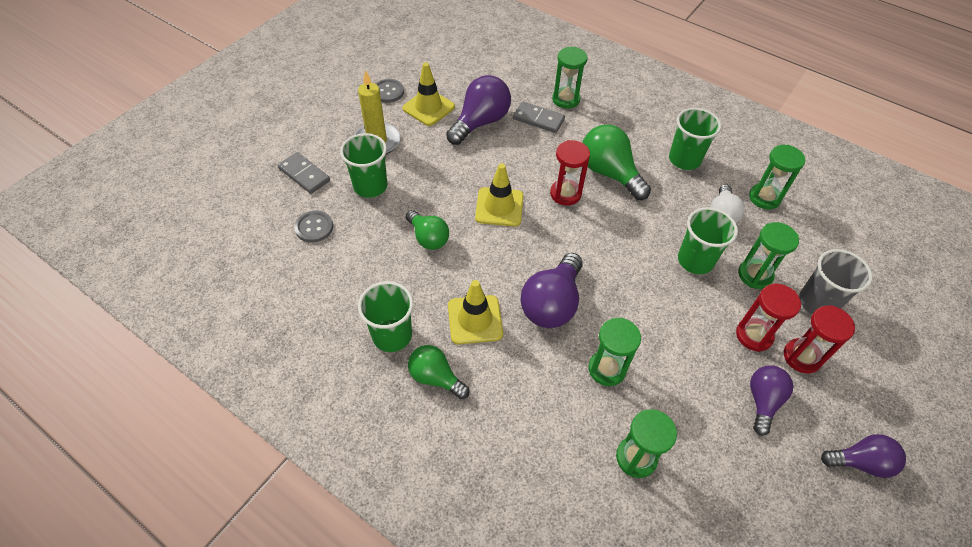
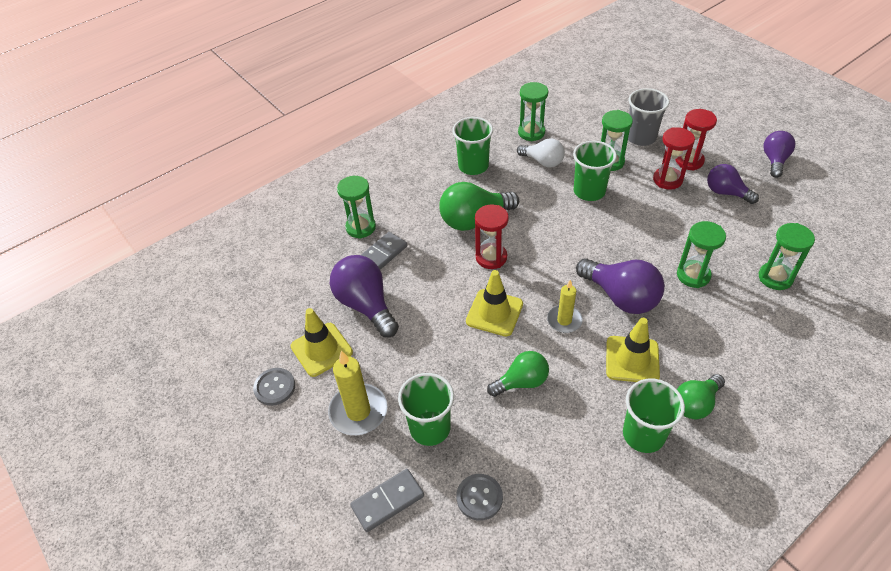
camera: 70 degrees left, 5 degrees down
none -> yellow candle [547,280,583,333]

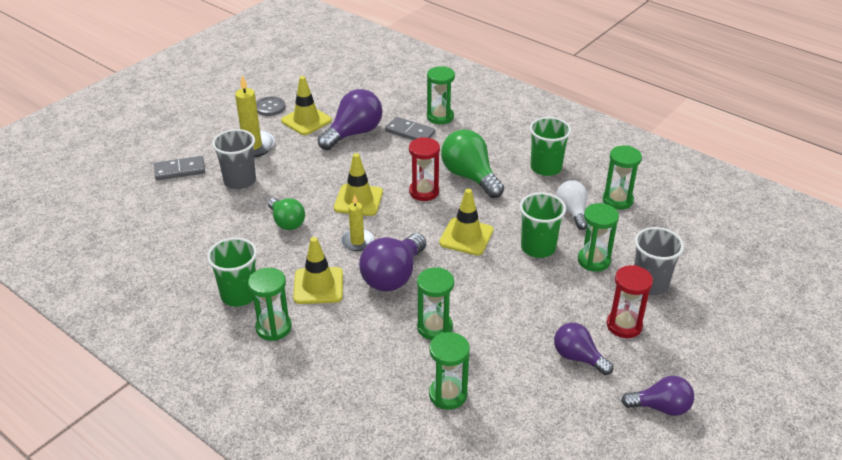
camera: 75 degrees right, 10 degrees down
grey domino [350,469,424,532] -> grey domino turned 60 degrees counterclockwise [154,156,205,180]
green cup [398,373,454,446] -> grey cup [212,129,256,189]
grey button [456,474,503,521] -> none
white light bulb [517,138,565,168] -> white light bulb turned 150 degrees clockwise [556,180,588,230]
red hourglass [653,127,695,190] -> none
green light bulb [677,374,725,419] -> green hourglass [248,268,292,341]
purple light bulb [707,164,759,204] -> purple light bulb turned 75 degrees counterclockwise [554,323,613,375]
none -> yellow traffic cone [439,189,494,255]

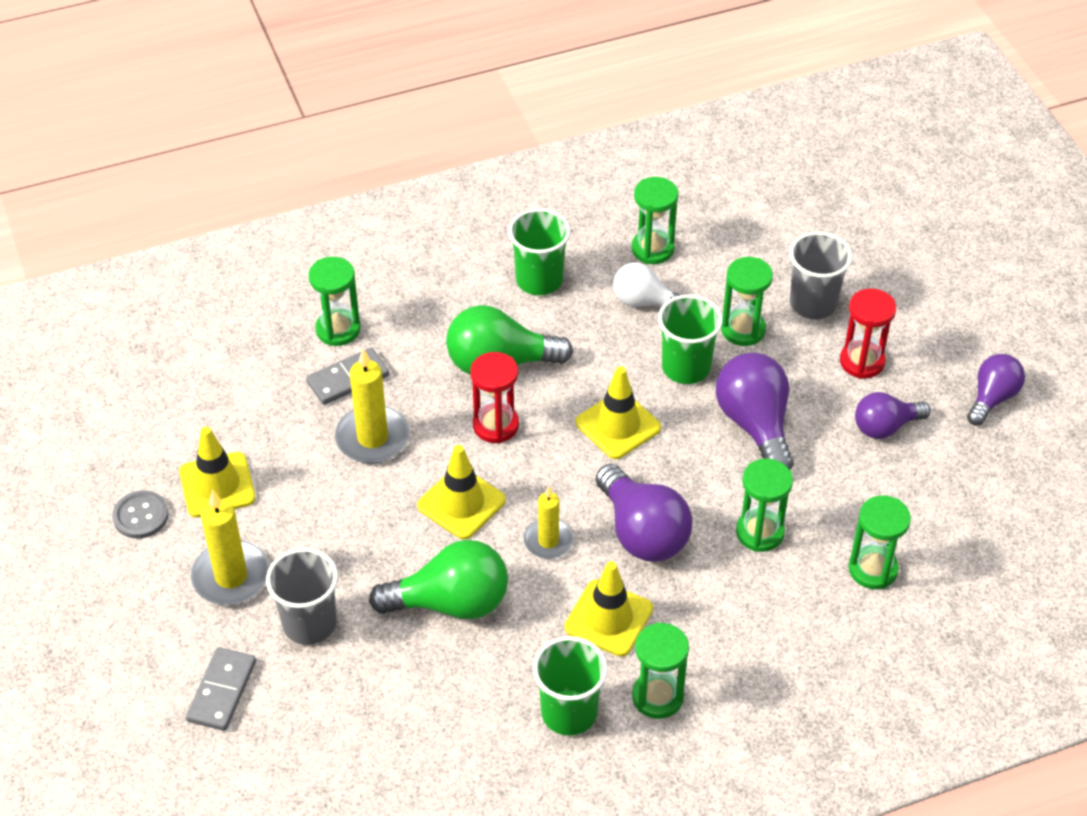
camera: 60 degrees left, 10 degrees up
green light bulb [268,198,305,230] -> green light bulb [369,540,508,619], size x1.57
purple light bulb [318,89,382,150] -> purple light bulb moved to [716,352,793,470]
none -> yellow candle [335,349,410,463]

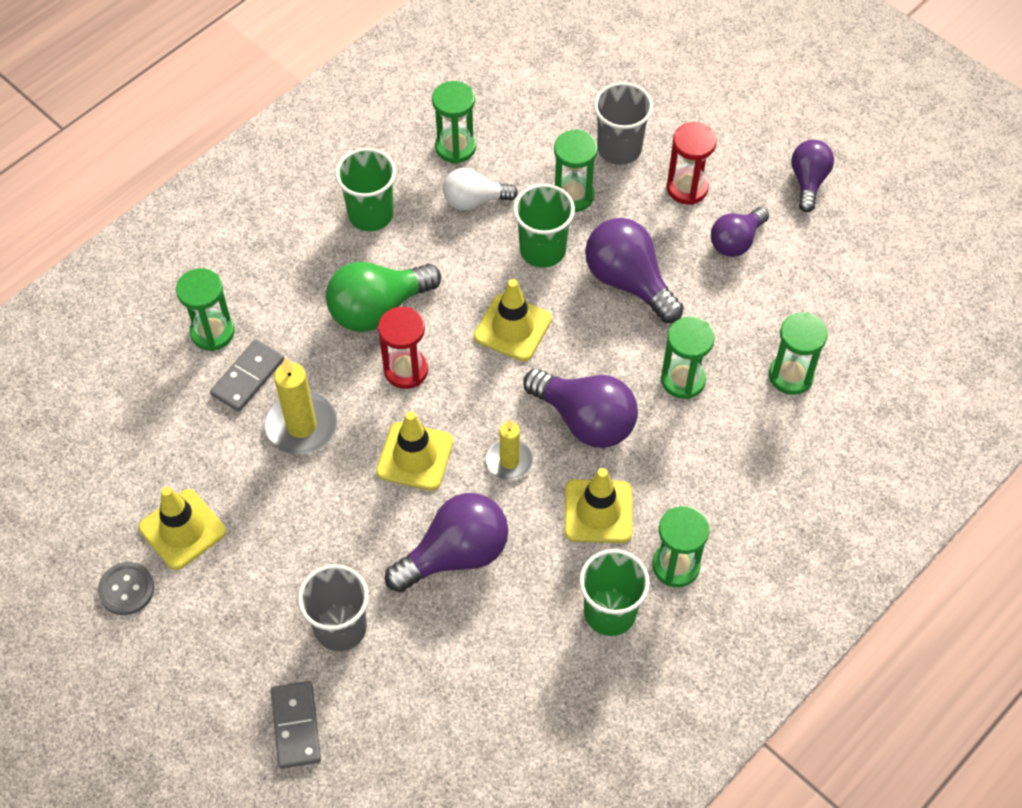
camera: 25 degrees left, 10 degrees up
yellow candle [191,490,270,605] -> none
green light bulb [369,540,508,619] -> purple light bulb [385,493,508,592]

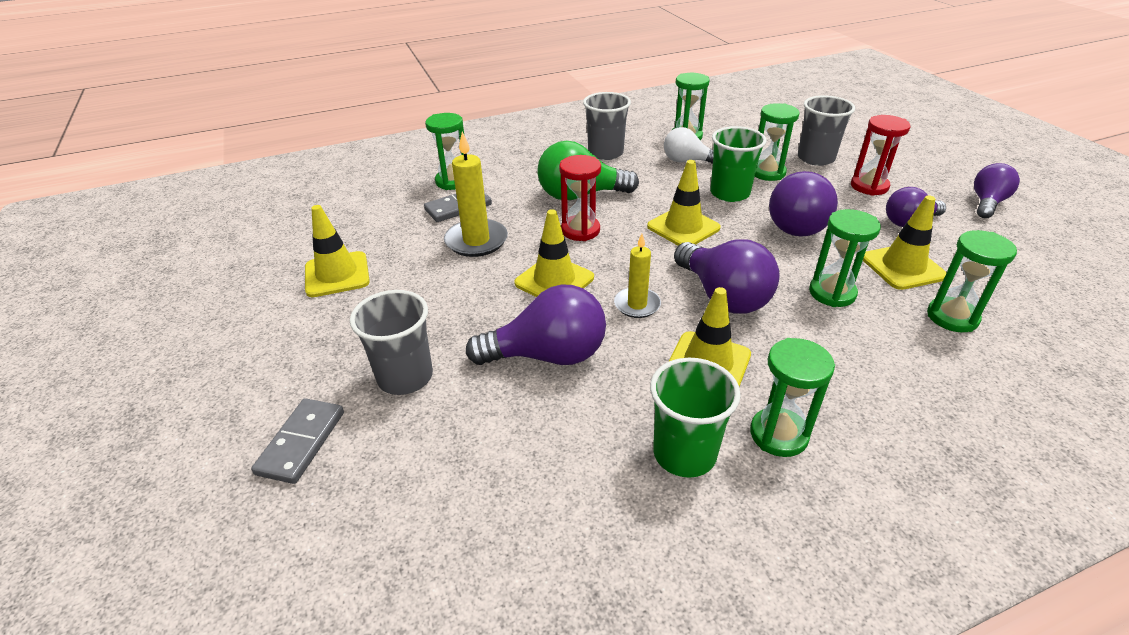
camera: 25 degrees right, 20 degrees down
grey button [98,562,154,615] -> none
green cup [335,148,396,231] -> grey cup [583,92,631,160]
purple light bulb [585,218,684,323] -> purple light bulb turned 135 degrees counterclockwise [769,171,838,237]
none -> yellow traffic cone [863,195,947,290]

